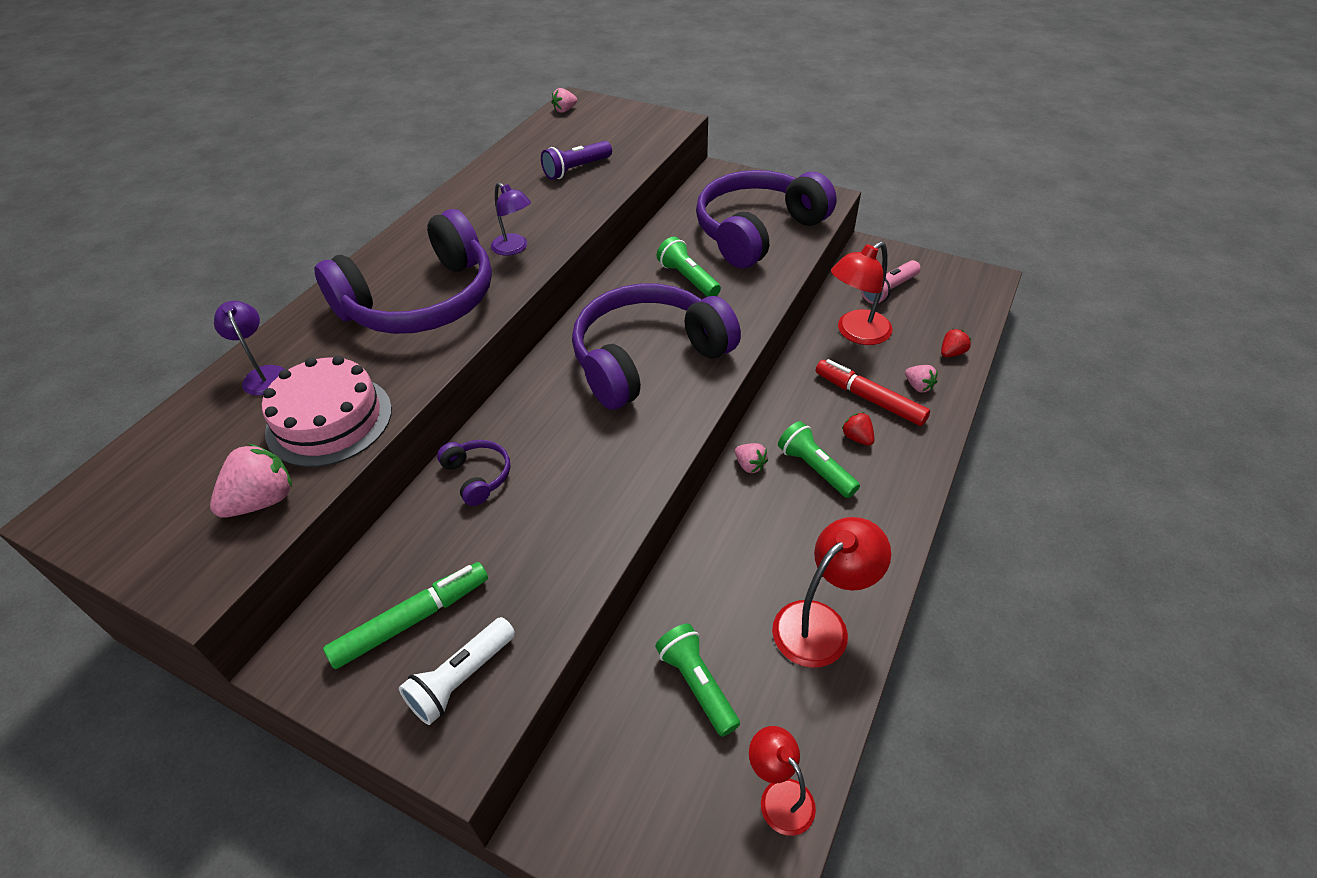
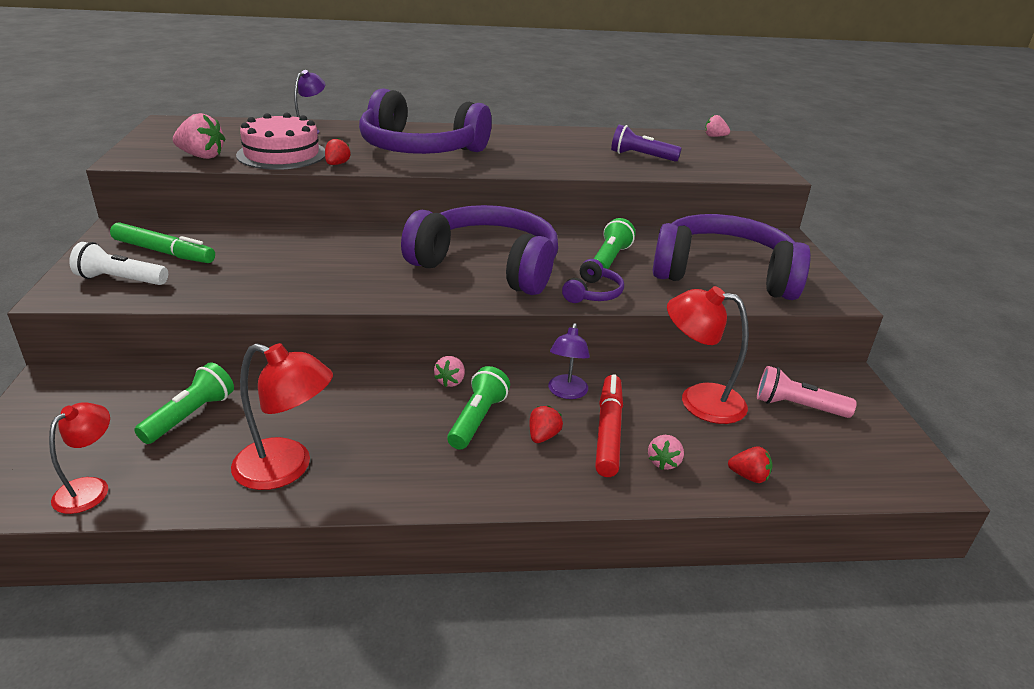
camera: 55 degrees right, 15 degrees down
purple headphones [437,440,510,506] -> purple headphones moved to [562,259,624,303]
purple lamp [491,182,531,256] -> purple lamp moved to [548,323,590,399]
none -> red strawberry [325,138,351,165]

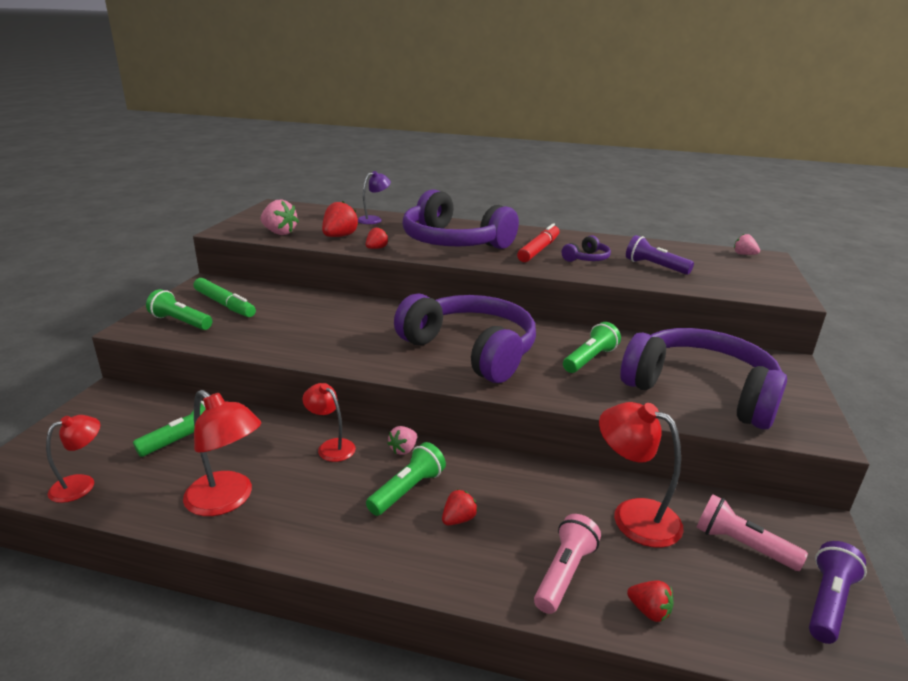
camera: 20 degrees right, 5 degrees down
white flashlight [69,242,168,285] -> green flashlight [146,289,212,330]
pink cake [236,113,325,170] -> red strawberry [322,201,359,237]
purple lamp [548,323,590,399] -> none
purple headphones [562,259,624,303] -> purple headphones moved to [562,235,611,262]
red marker [595,374,623,477] -> red marker moved to [517,224,560,262]
pink strawberry [648,435,684,470] -> pink flashlight [534,514,601,614]
none -> red lamp [302,383,356,462]
none -> purple flashlight [809,541,867,644]

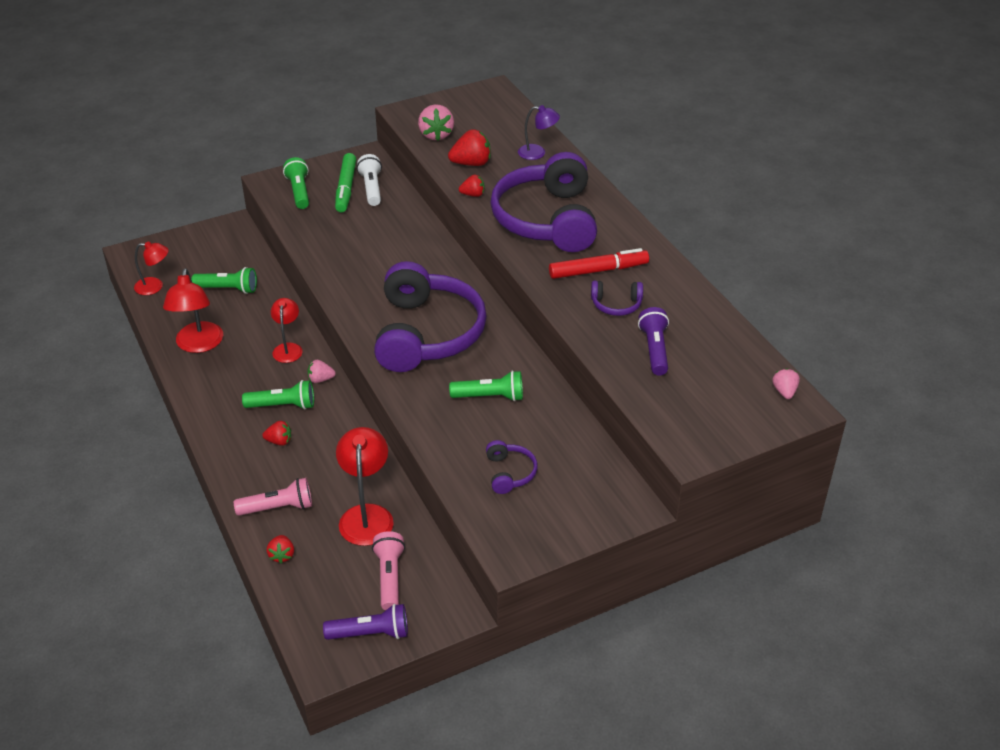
camera: 50 degrees right, 15 degrees up
purple headphones [621,328,787,429] -> purple headphones [486,440,538,494], size x0.41
none -> white flashlight [357,154,382,206]

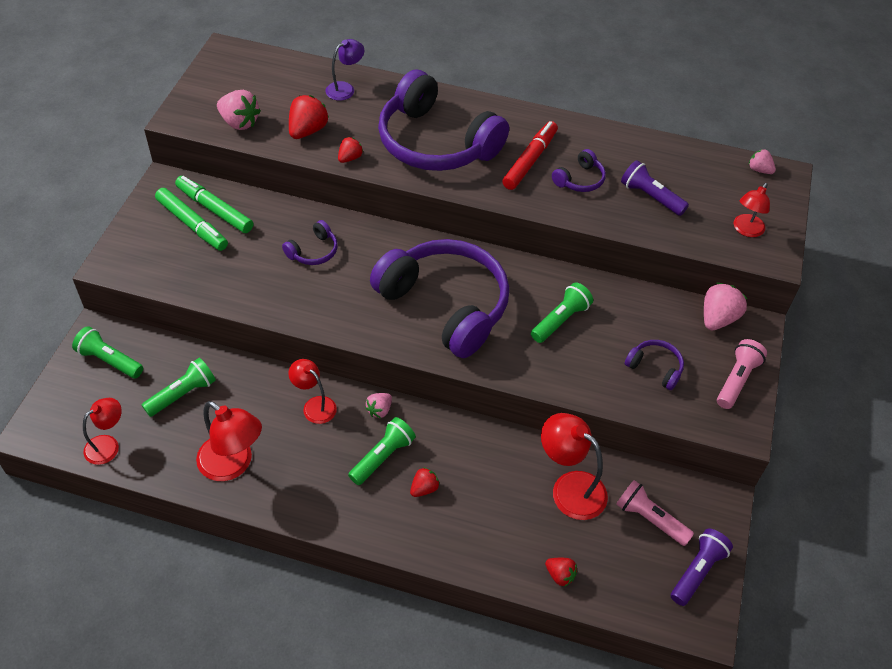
camera: 50 degrees left, 10 degrees up
pink flashlight [234,478,312,516] -> pink flashlight moved to [717,339,767,409]
green flashlight [283,157,309,209] -> green flashlight moved to [72,326,143,378]
white flashlight [357,154,382,206] -> green marker [175,176,254,233]
none -> purple headphones [282,220,338,265]
none -> pink strawberry [704,283,747,330]
none -> red lamp [734,183,770,237]

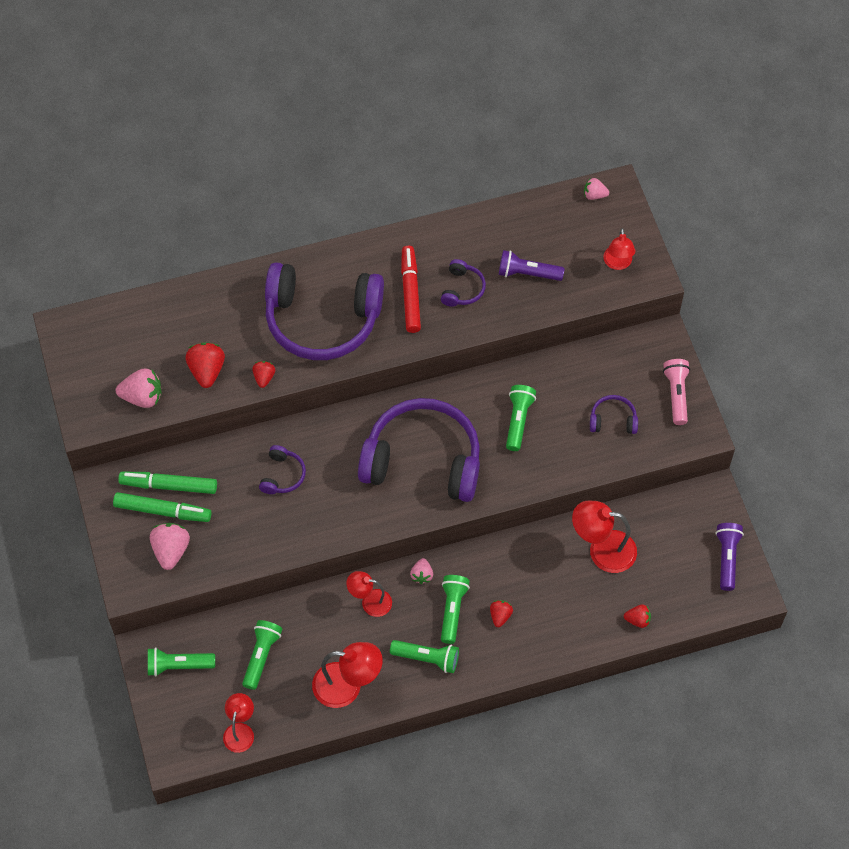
camera: 30 degrees left, 10 degrees up
purple lamp [325,39,365,101] -> none
pink flashlight [616,480,694,546] -> none
pink strawberry [704,283,747,330] -> pink strawberry moved to [150,523,190,570]
none -> green flashlight [390,640,459,673]

